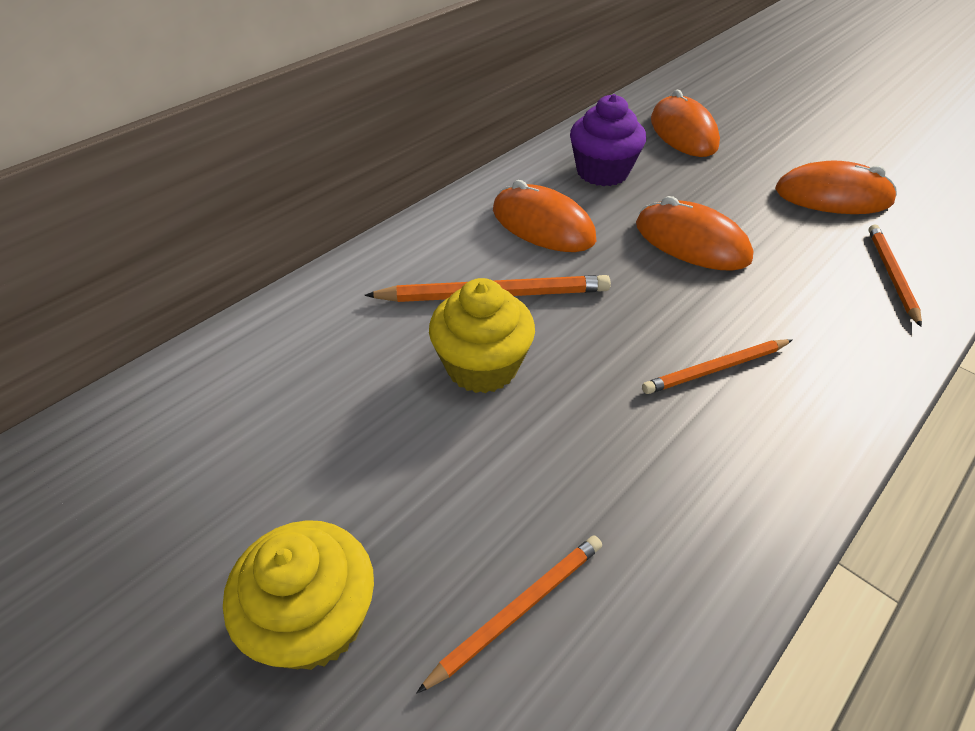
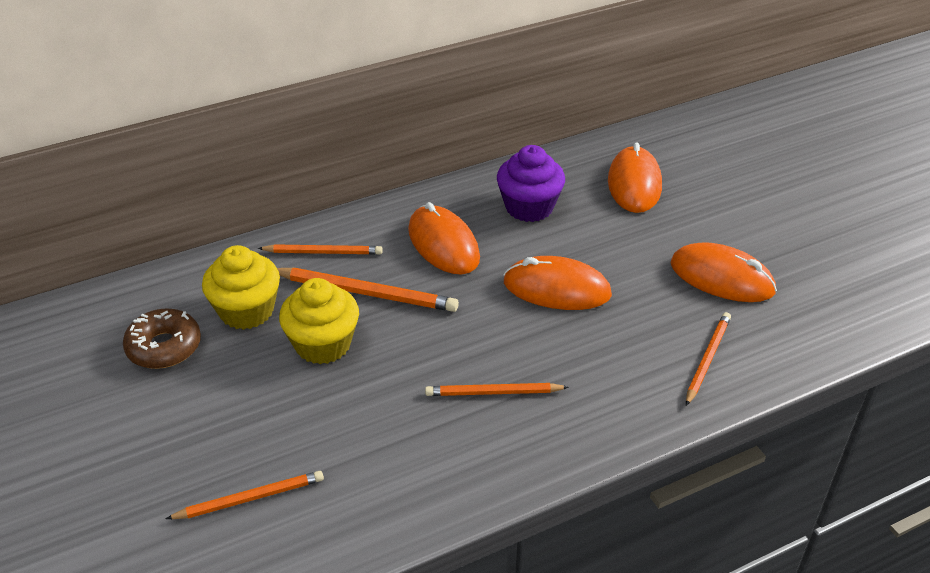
camera: 20 degrees right, 5 degrees down
yellow cupcake [223,520,374,670] -> yellow cupcake moved to [202,245,280,330]
orange mouse [636,196,754,271] -> orange mouse turned 45 degrees counterclockwise [503,256,612,310]
none -> brown donut [123,308,201,369]
none -> orange pencil [258,244,383,255]

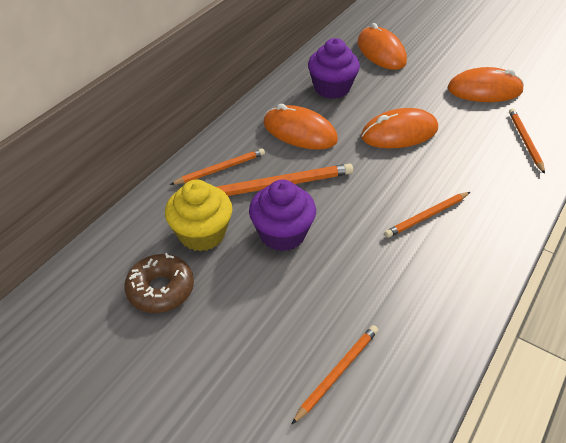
camera: 30 degrees left, 5 degrees up
yellow cupcake [279,278,359,364] -> purple cupcake [249,179,316,251]

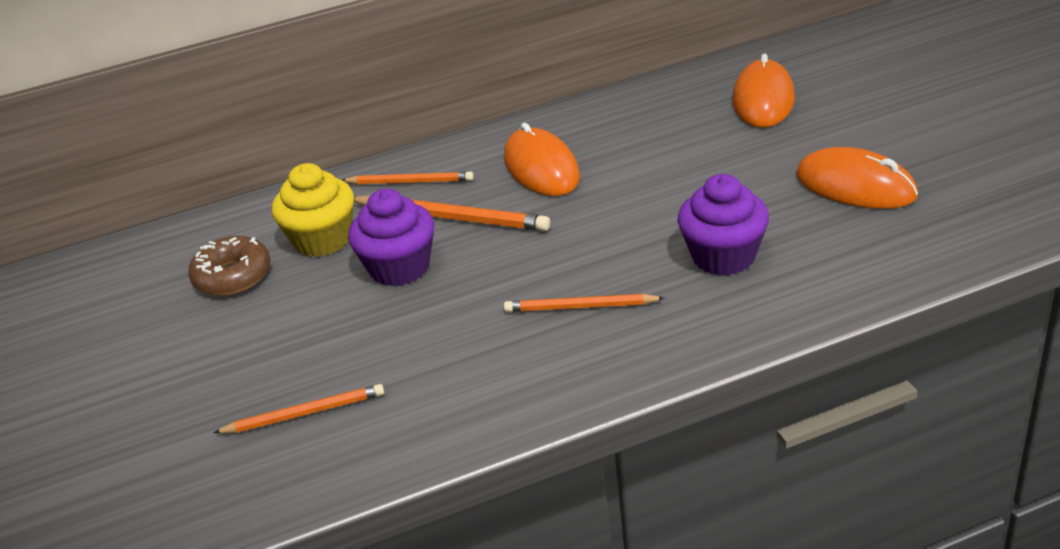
camera: 40 degrees right, 10 degrees down
purple cupcake [308,38,360,99] -> purple cupcake moved to [678,174,769,276]
orange mouse [361,108,438,148] -> none
orange pencil [509,108,545,174] -> none

